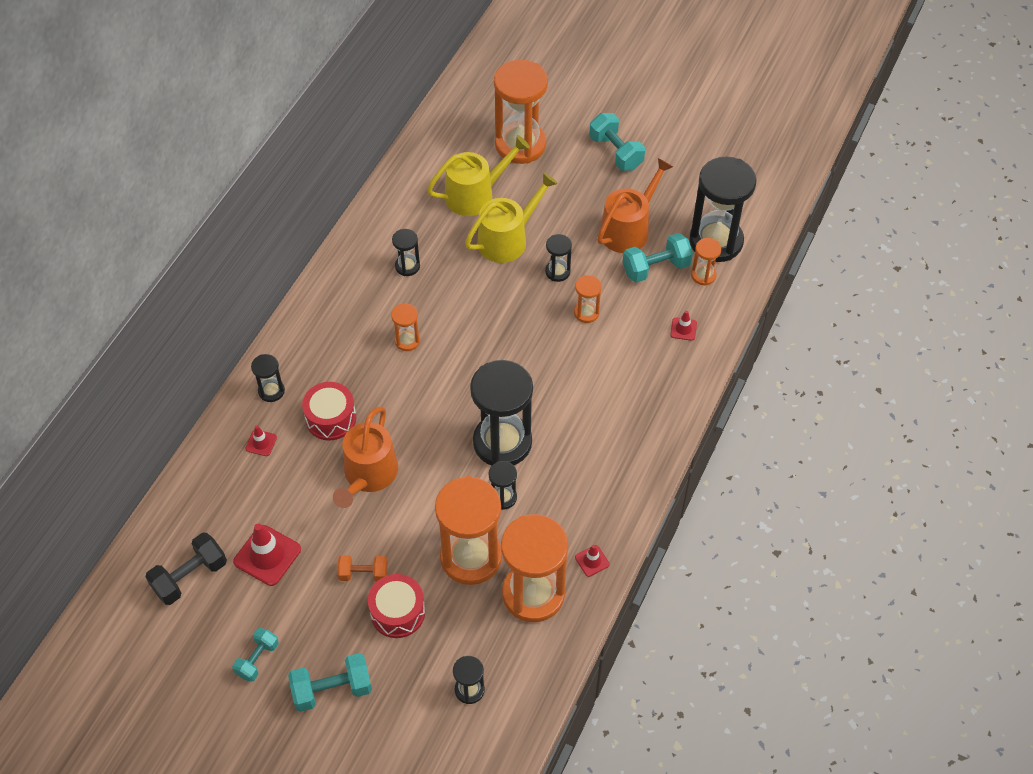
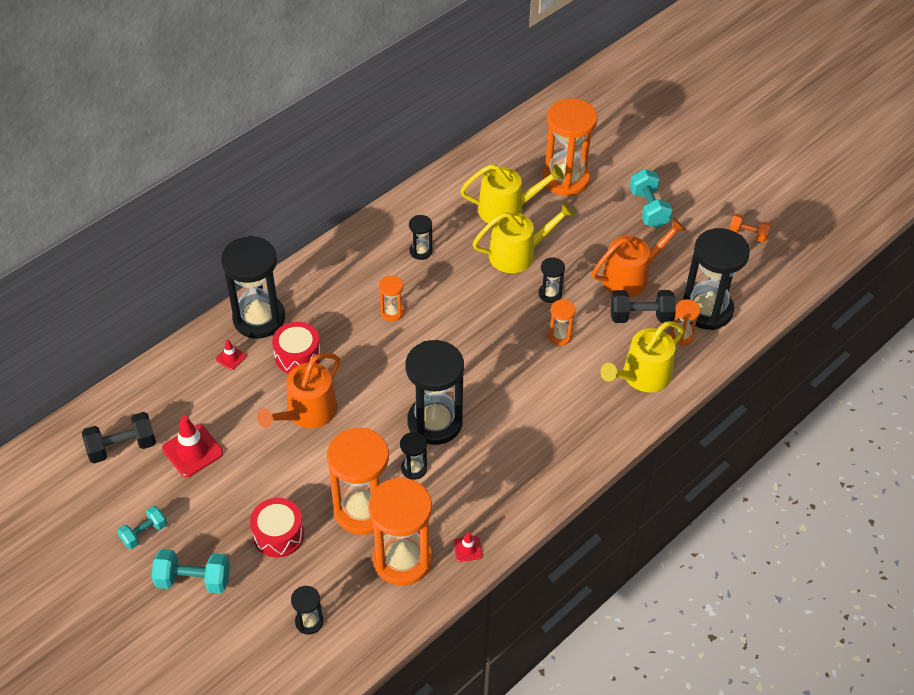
camera: 20 degrees right, 5 degrees down
black hourglass [251,354,285,402] -> black hourglass [221,236,285,339], size x2.18
orange dumbbell [337,555,387,582] -> orange dumbbell moved to [729,214,771,242]
turquoise dumbbell [623,233,693,283] -> black dumbbell [611,290,676,323]
red traffic cone [670,311,697,341] -> yellow watering can [600,321,684,393]

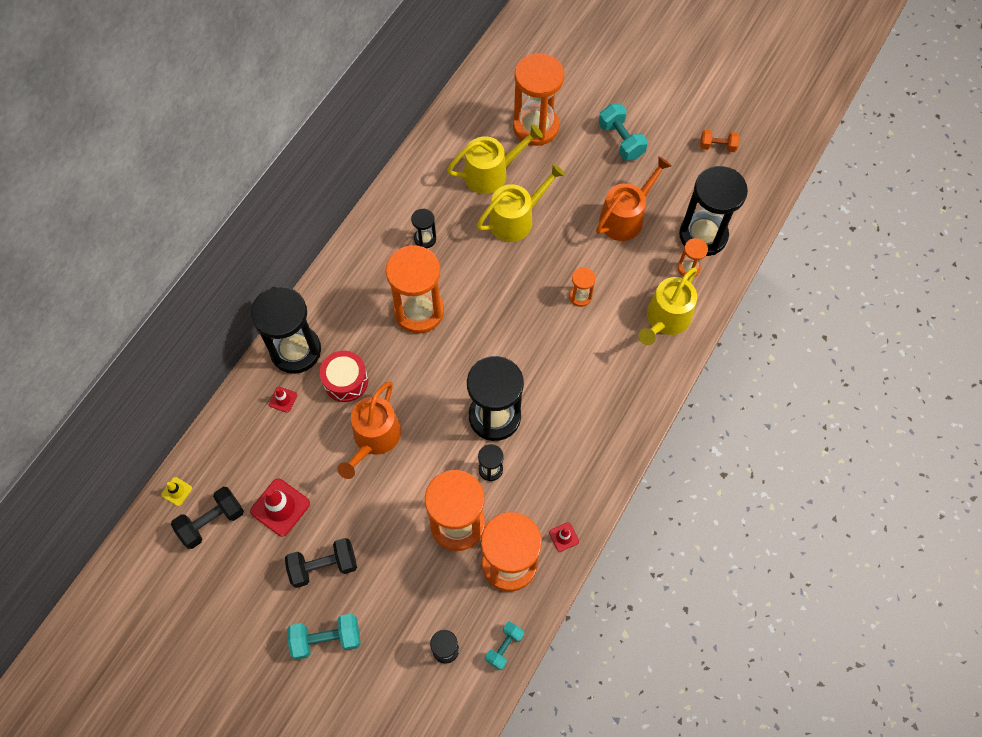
camera: 15 degrees left, 15 degrees up
turquoise dumbbell [117,506,167,549] -> turquoise dumbbell moved to [485,622,524,670]
red drum [250,498,304,558] -> none
orange hourglass [379,275,404,321] -> orange hourglass [386,245,444,334], size x2.18
black hourglass [538,257,565,303] -> none
black dumbbell [611,290,676,323] -> black dumbbell moved to [285,538,357,588]
none -> yellow traffic cone [161,477,192,506]

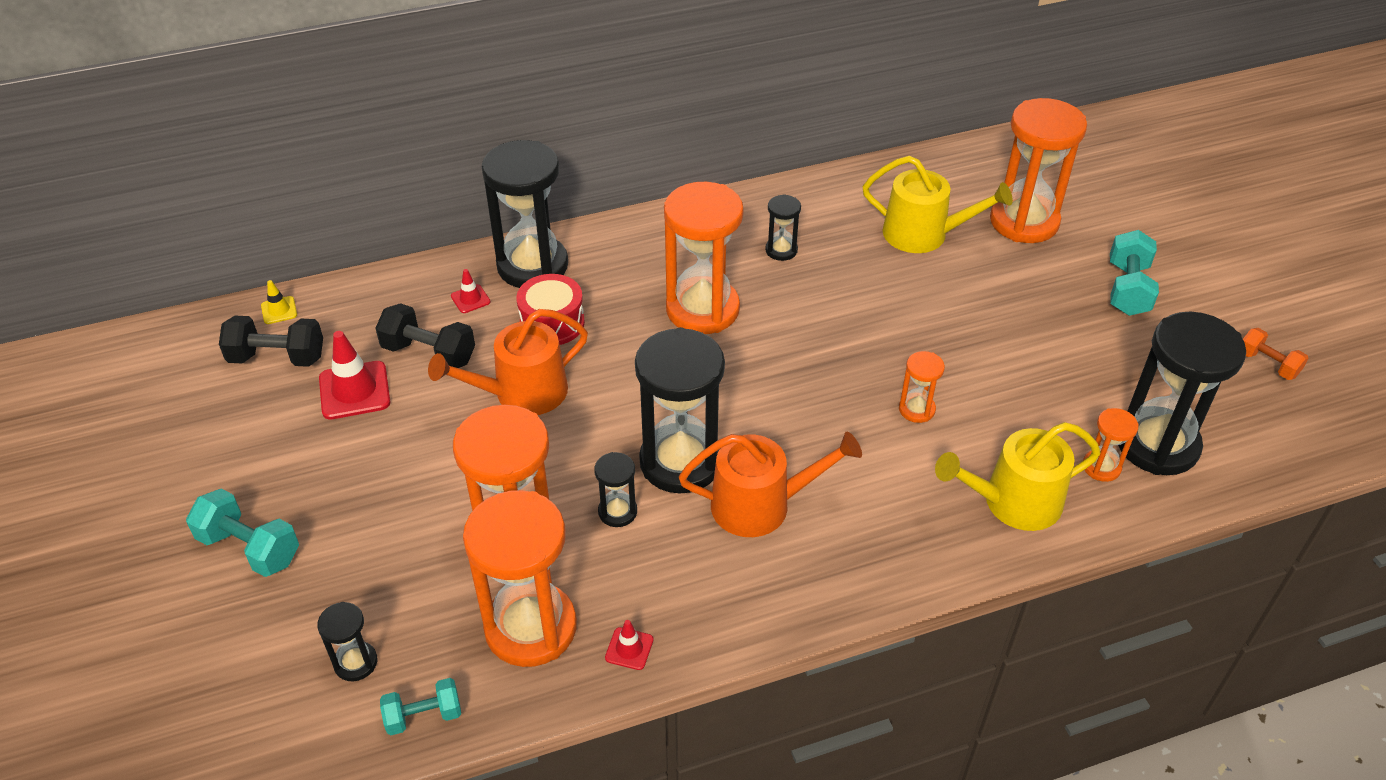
camera: 40 degrees right, 20 degrees down
black dumbbell [285,538,357,588] -> black dumbbell moved to [375,303,475,368]
yellow watering can [477,164,565,242] -> none
orange watering can [596,156,672,241] -> orange watering can moved to [679,432,862,537]

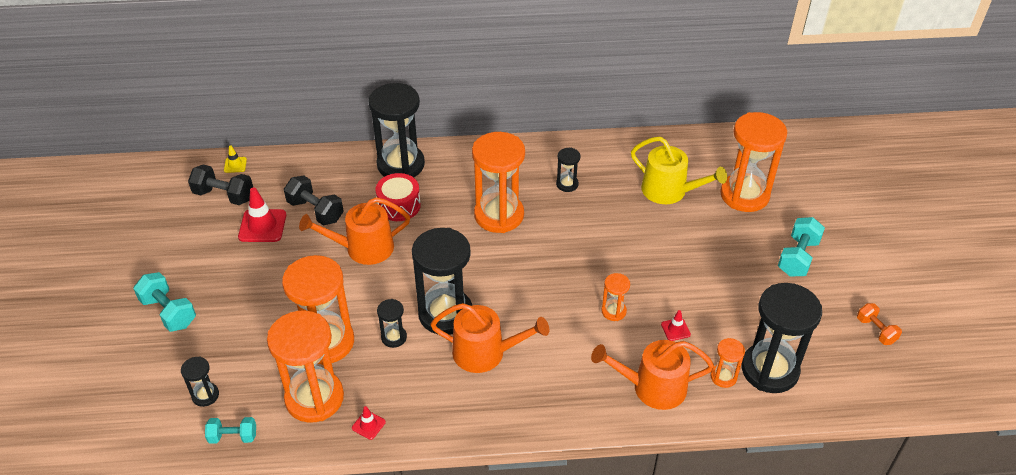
camera: 15 degrees right, 0 degrees up
red traffic cone [451,269,490,313] -> red traffic cone moved to [661,310,691,341]
yellow watering can [935,422,1101,531] -> orange watering can [591,340,714,410]

